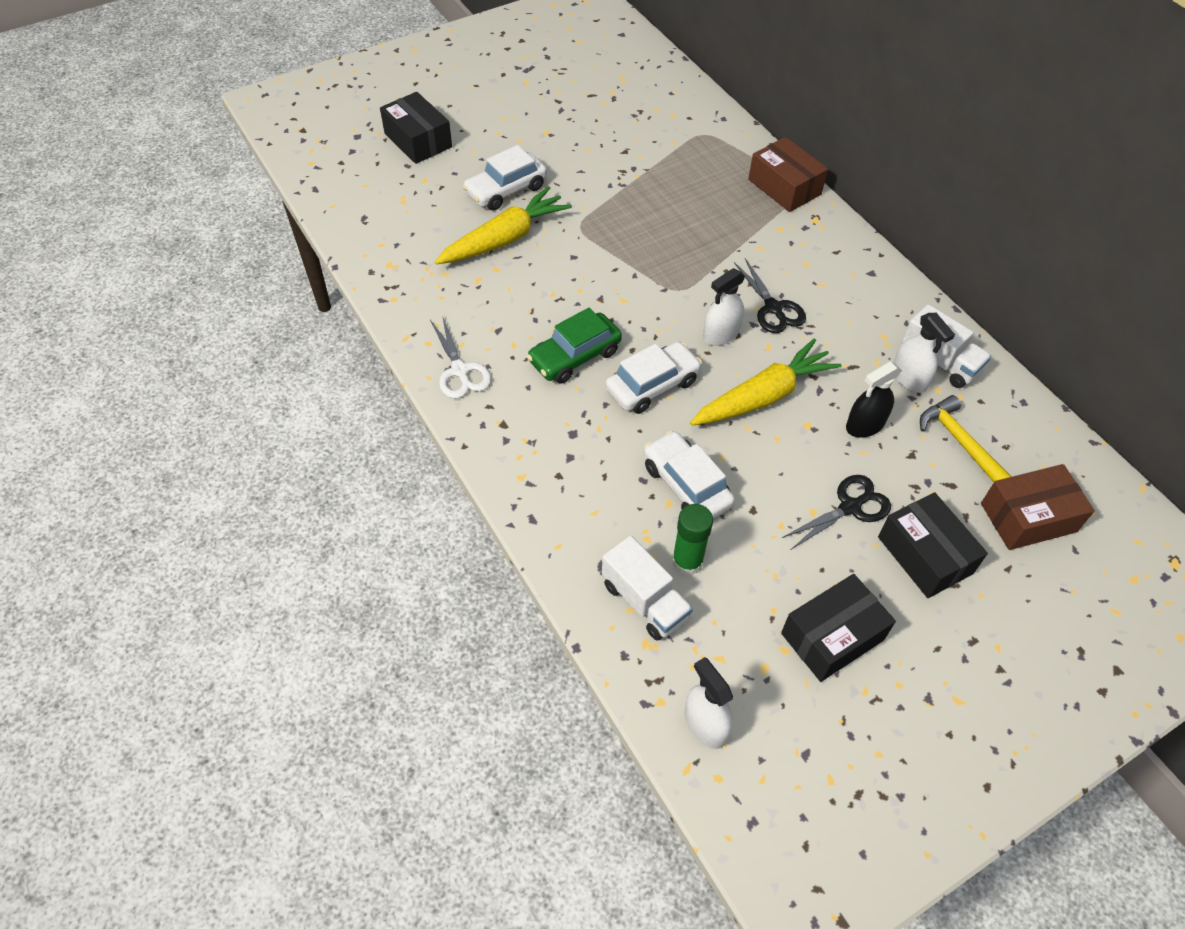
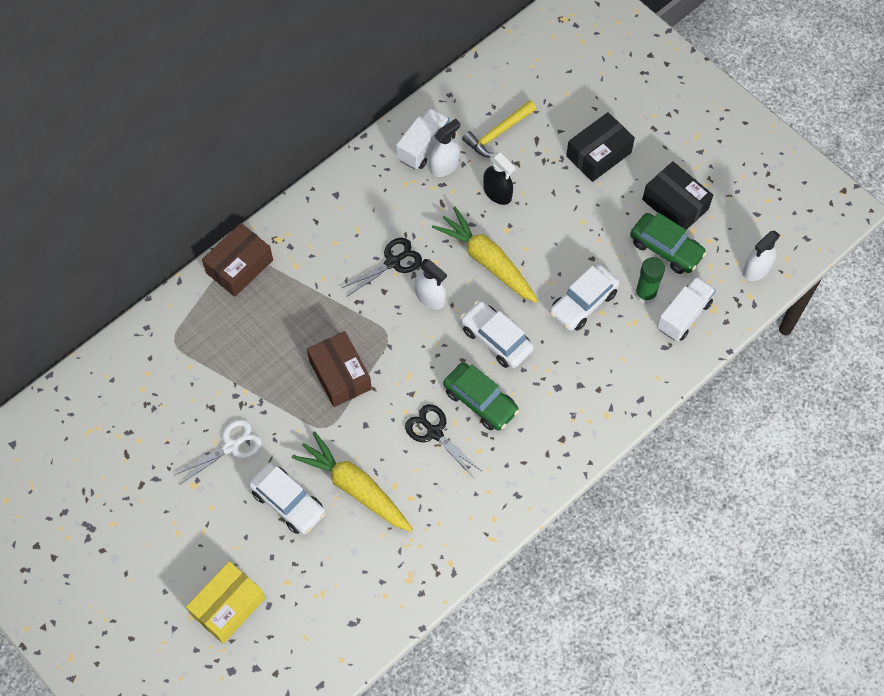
camera: 100 degrees left, 10 degrees up
black box [380,92,452,164] -> yellow box [186,561,265,644]
white scissors [430,316,491,399] -> white scissors moved to [175,419,262,484]
black scissors [782,475,891,549] -> black scissors moved to [405,404,482,478]
brown box [981,464,1095,550] -> brown box moved to [307,331,372,407]
none -> green car [630,213,707,274]

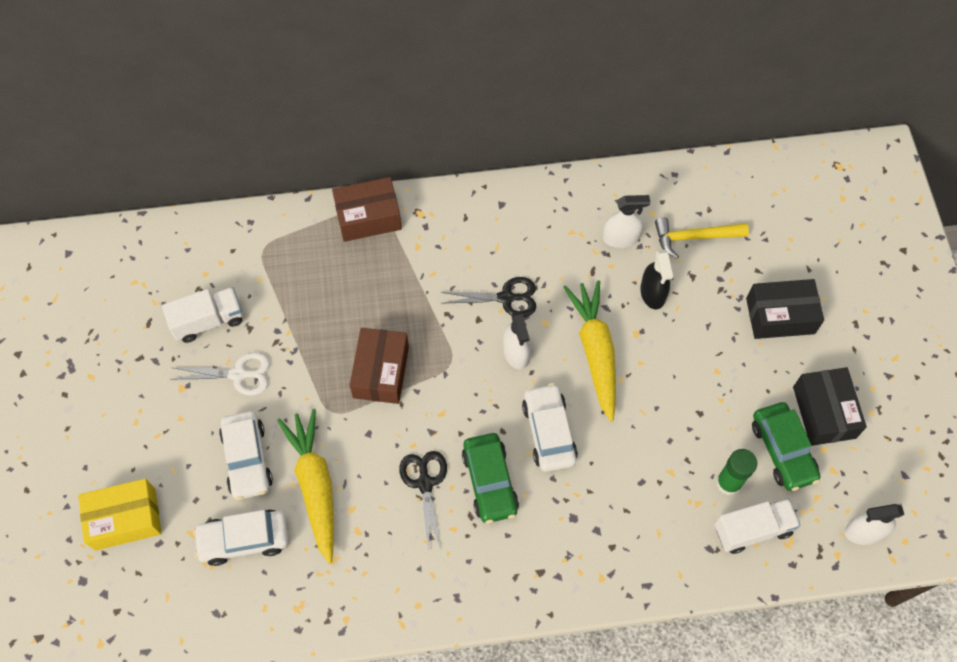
camera: 35 degrees right, 0 degrees up
white truck [396,108,450,169] -> white truck moved to [162,287,243,343]
white car [550,264,620,331] -> white car moved to [193,510,289,566]

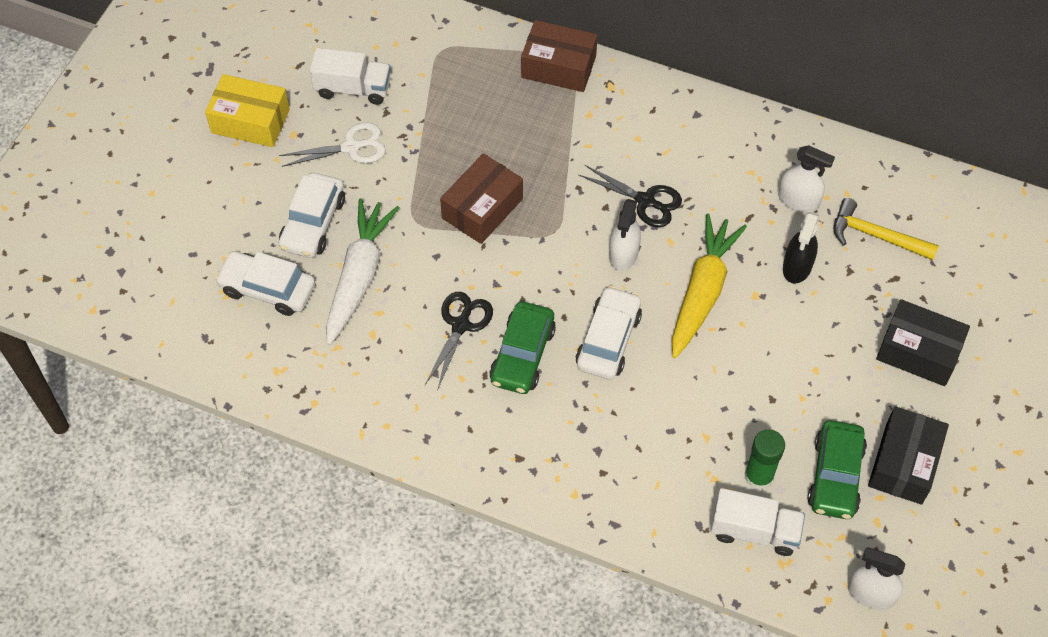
camera: 30 degrees right, 5 degrees down
yellow box [78,478,162,551] -> yellow box moved to [205,74,290,147]
white scissors [173,352,270,395] -> white scissors turned 45 degrees counterclockwise [279,122,386,167]
yellow carrot [277,409,334,564] -> white carrot [326,198,399,345]

